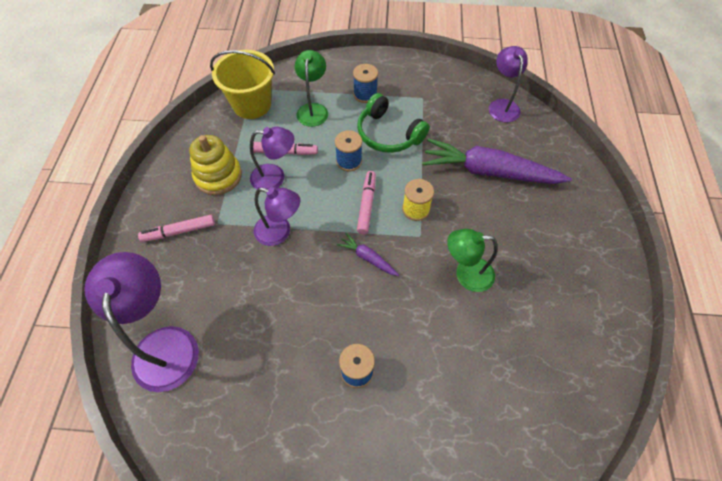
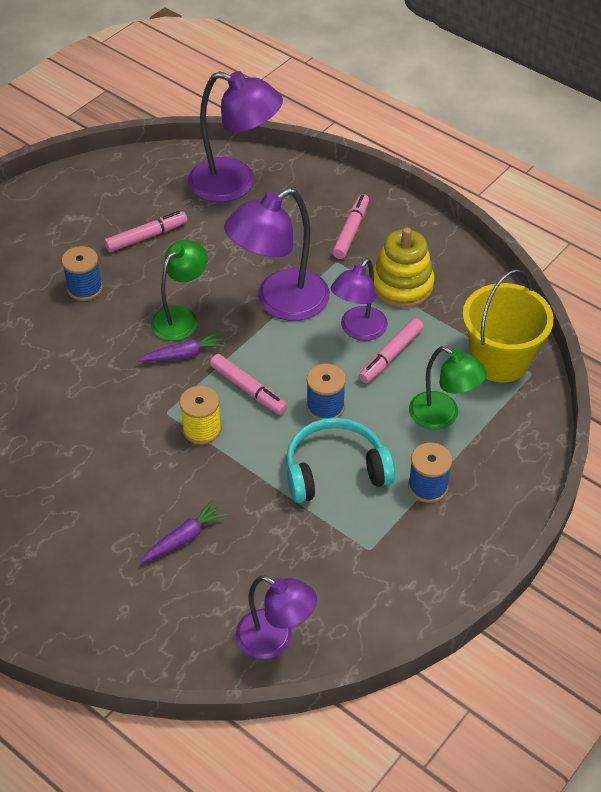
camera: 125 degrees right, 10 degrees down
purple lamp [254,187,300,246] -> purple lamp [224,188,330,321], size x1.57
green headphones [357,93,430,153] -> turquoise headphones [286,418,395,503]
purple carrot [422,138,572,184] -> purple carrot [141,500,227,562], size x0.44
green lamp [447,229,498,292] -> green lamp moved to [151,240,208,341]
none -> pink marker [104,211,187,252]

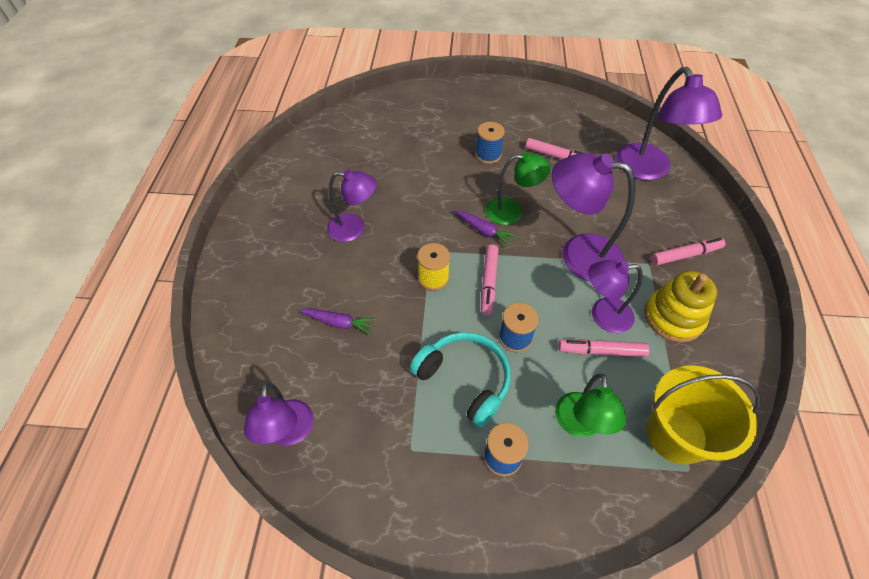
camera: 55 degrees right, 5 degrees up
none -> purple lamp [327,170,377,242]

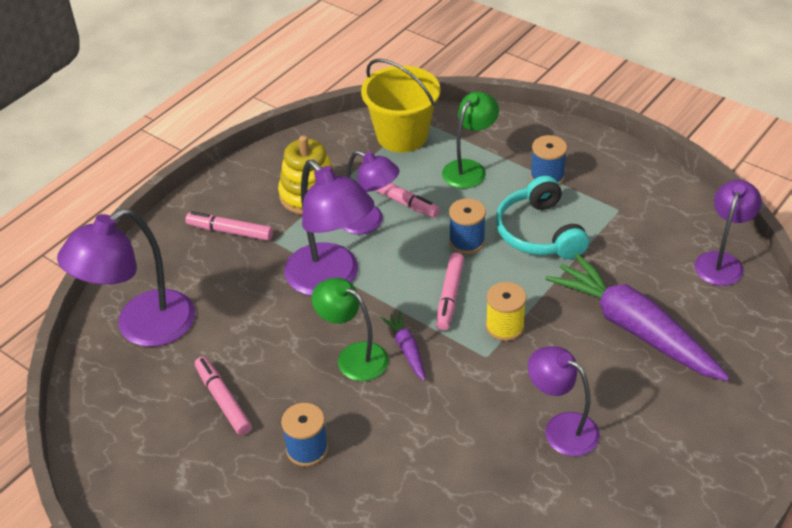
camera: 145 degrees left, 10 degrees down
purple carrot [299,308,376,335] -> purple carrot [545,253,730,381], size x2.26
pink marker [481,245,498,315] -> pink marker turned 150 degrees clockwise [436,253,464,330]
purple lamp [616,67,722,180] -> purple lamp turned 150 degrees counterclockwise [57,208,195,347]

